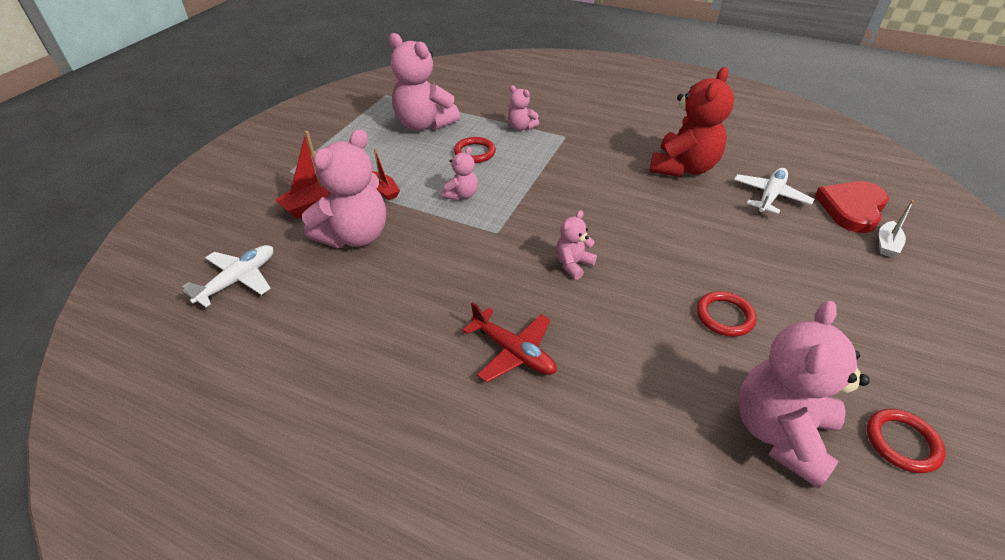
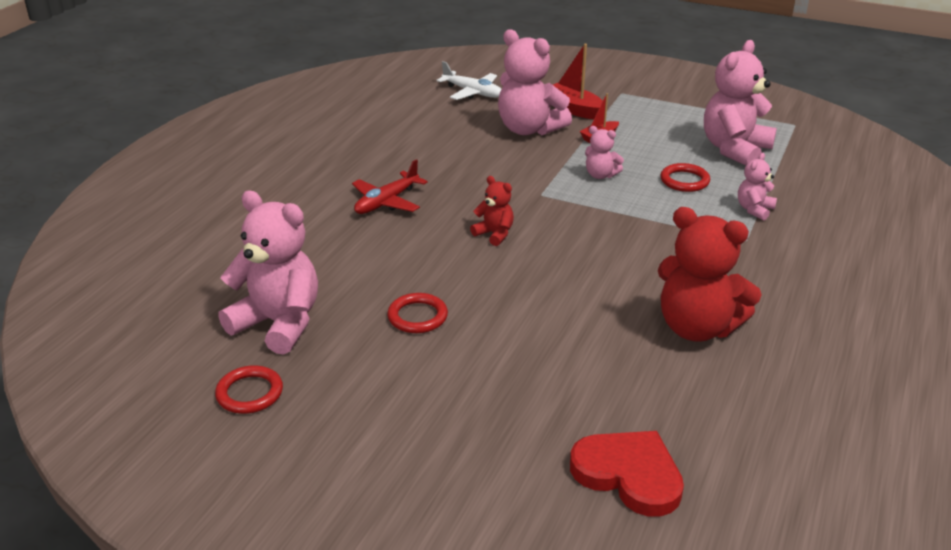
camera: 90 degrees right, 10 degrees down
pink teddy bear [556,210,597,280] -> red teddy bear [470,176,514,246]
white plane [734,168,814,214] -> none
white boat [879,200,914,257] -> none

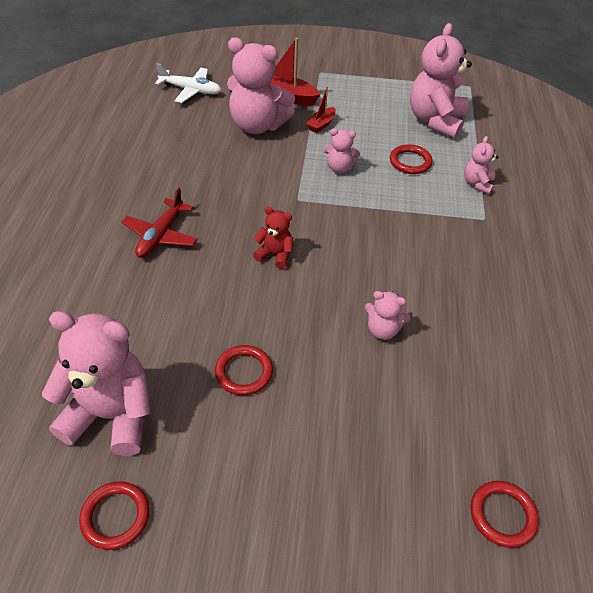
camera: 20 degrees left, 15 degrees up
red heart [570,431,684,517] -> red ring [471,481,539,548]
red teddy bear [658,207,762,342] -> none
none -> pink teddy bear [365,291,410,340]

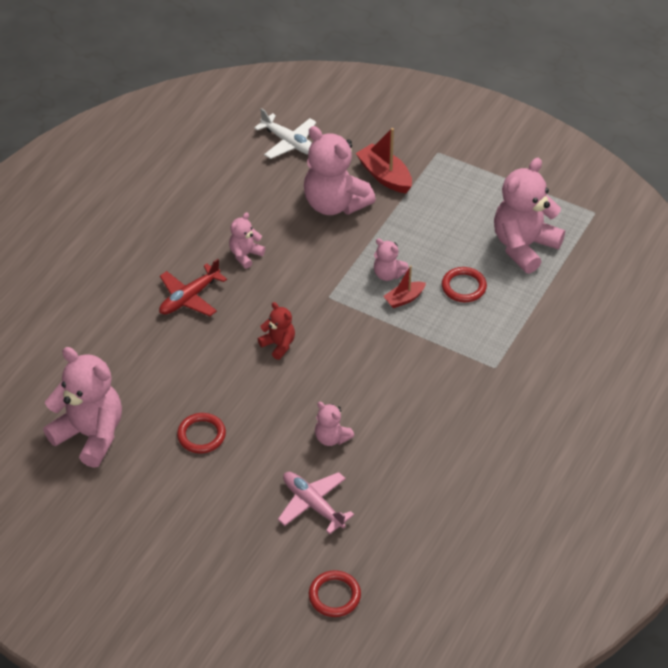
camera: 25 degrees right, 0 degrees up
red ring [79,481,150,550] -> none
red boat [306,86,336,133] -> red boat moved to [383,265,426,308]
pink teddy bear [464,136,498,194] -> pink teddy bear moved to [229,212,266,269]
none -> pink plane [278,472,354,534]

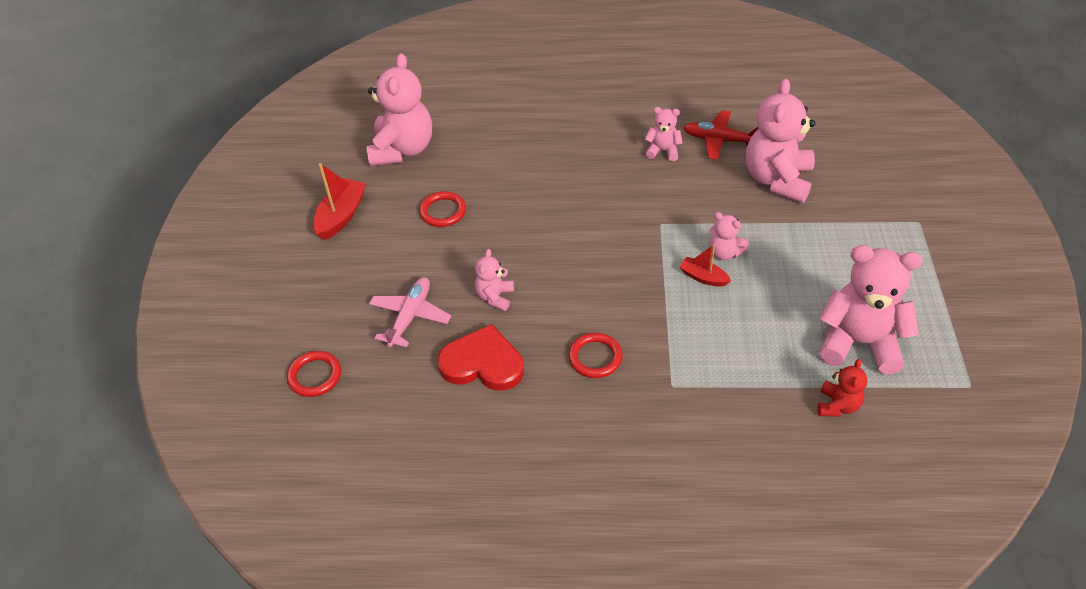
camera: 65 degrees right, 0 degrees up
red plane [159,259,227,316] -> red plane moved to [683,110,759,160]
white plane [254,108,316,159] -> none
red teddy bear [258,302,295,360] -> red teddy bear moved to [818,359,867,417]
red boat [356,128,412,193] -> red boat moved to [313,163,366,240]
pink teddy bear [374,238,409,281] -> pink teddy bear turned 60 degrees counterclockwise [709,212,749,260]
red ring [442,267,487,302] -> red ring moved to [568,333,622,378]
none -> red heart [437,324,524,391]

